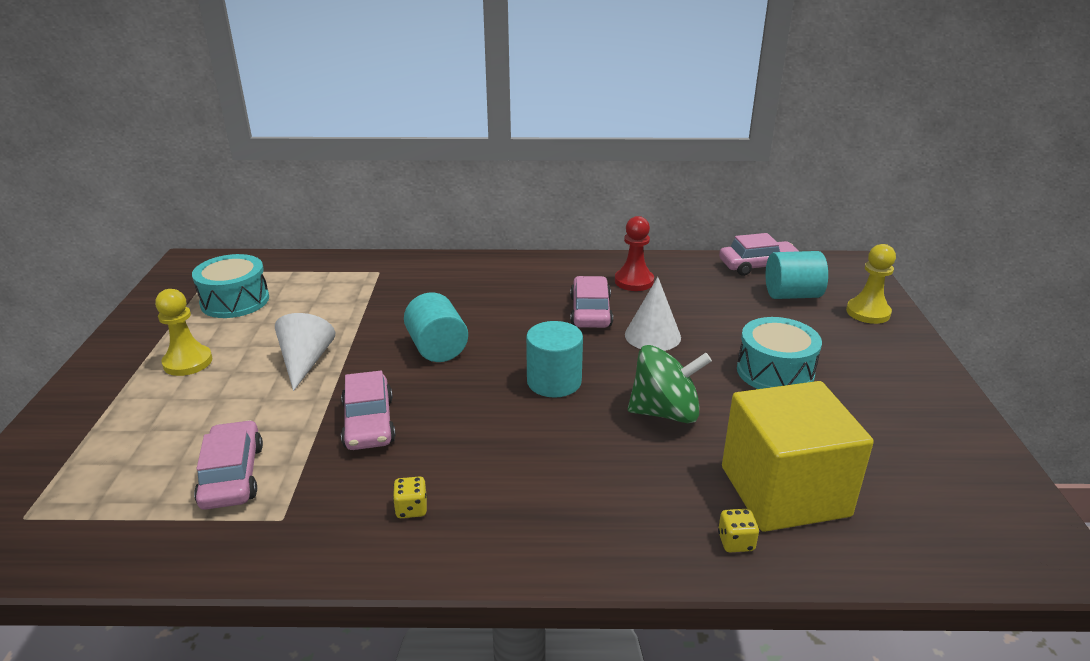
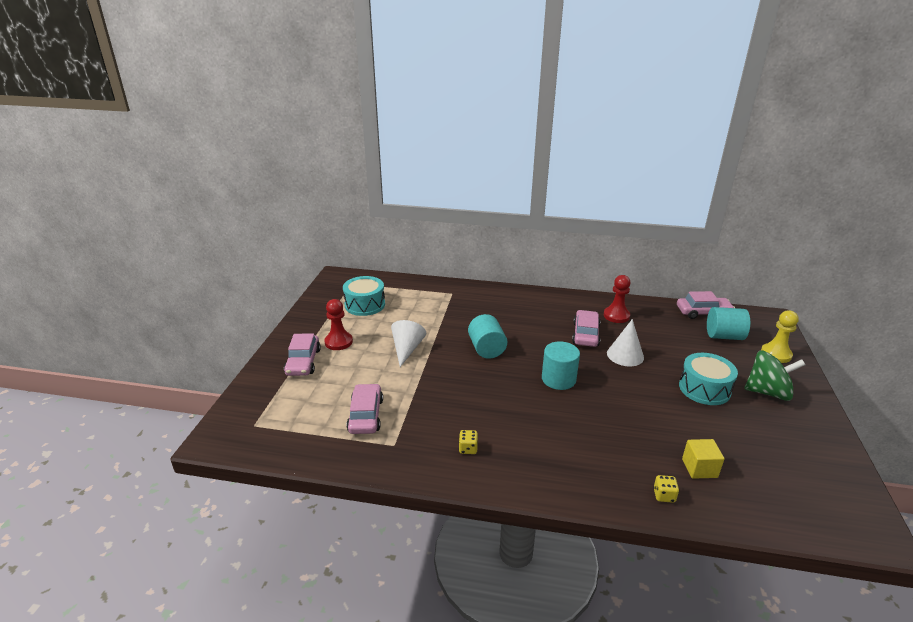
camera: 10 degrees right, 0 degrees up
yellow pawn [155,289,212,376] -> red pawn [324,299,353,350]
pink car [341,371,396,450] -> pink car moved to [284,333,321,376]
green spinning top [628,345,712,423] -> green spinning top moved to [744,351,806,401]
yellow cube [722,381,874,532] -> yellow cube [682,439,725,479], size x0.44

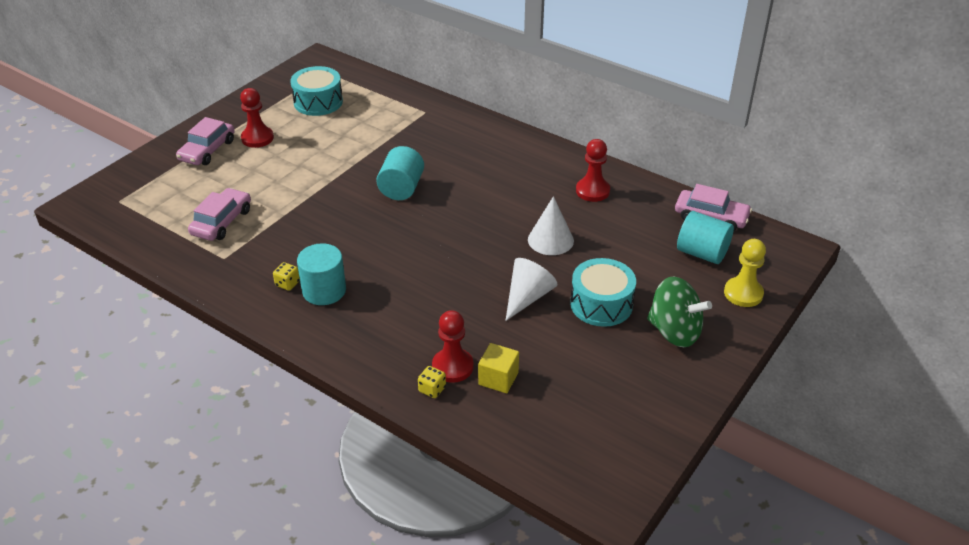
camera: 25 degrees right, 10 degrees up
white cone [391,320,426,367] -> white cone moved to [505,258,557,321]
turquoise cylinder [542,341,580,390] -> turquoise cylinder moved to [297,243,346,305]
pink car [572,310,600,347] -> none
none -> red pawn [432,310,474,383]

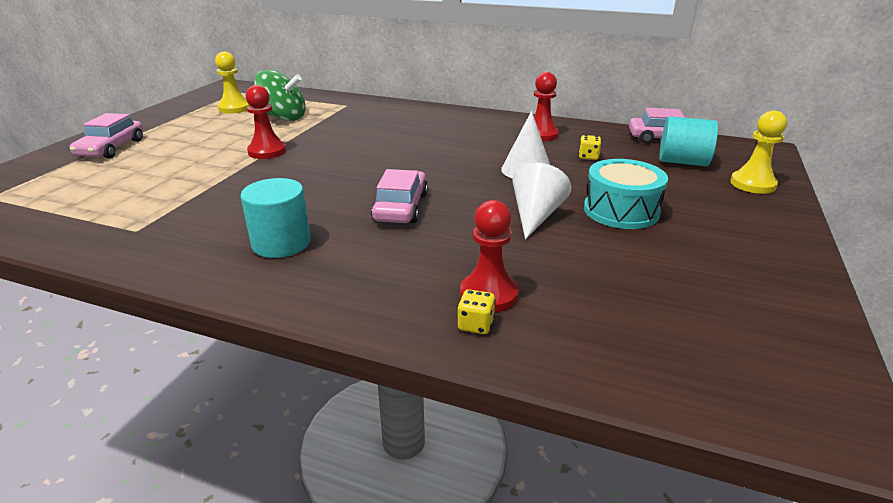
camera: 15 degrees left, 10 degrees down
pink car [188,188,251,241] -> pink car moved to [371,169,428,223]
red pawn [240,88,274,148] -> red pawn moved to [245,85,286,159]
yellow dice [273,262,300,291] -> yellow dice moved to [579,135,601,160]
turquoise drum [290,66,343,116] -> yellow pawn [215,52,249,114]
turquoise cylinder [376,146,424,200] -> none
yellow cube [478,343,519,393] -> none
green spinning top [647,277,712,347] -> green spinning top moved to [254,70,306,121]

